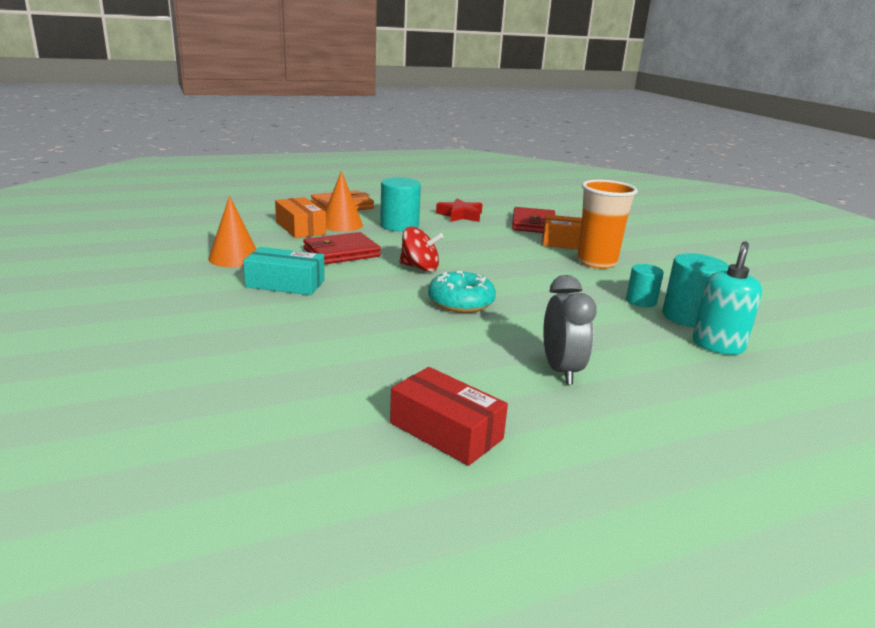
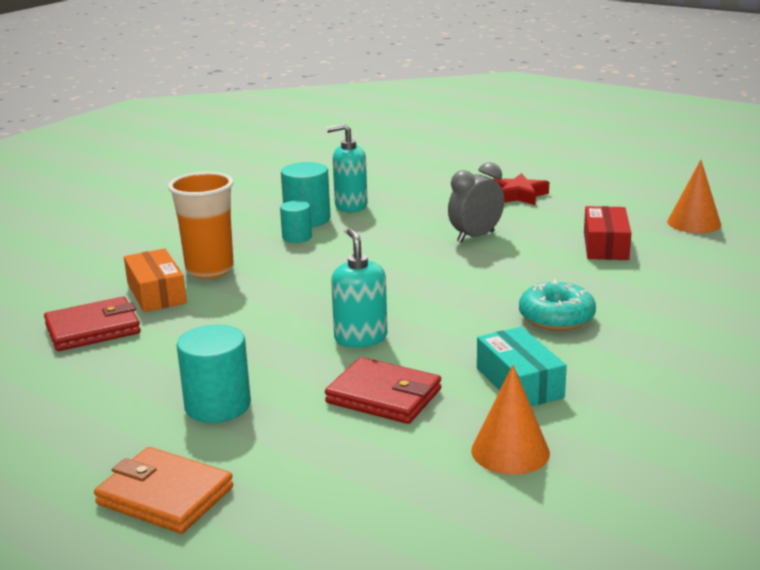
camera: 120 degrees left, 0 degrees up
orange box [275,197,326,238] -> none
orange cone [325,171,363,232] -> orange cone moved to [667,160,721,233]
red spinning top [399,226,443,272] -> turquoise soap dispenser [331,228,387,348]
turquoise donut [428,271,496,313] -> turquoise donut moved to [519,279,596,331]
red star [436,199,482,222] -> red star moved to [494,173,549,205]

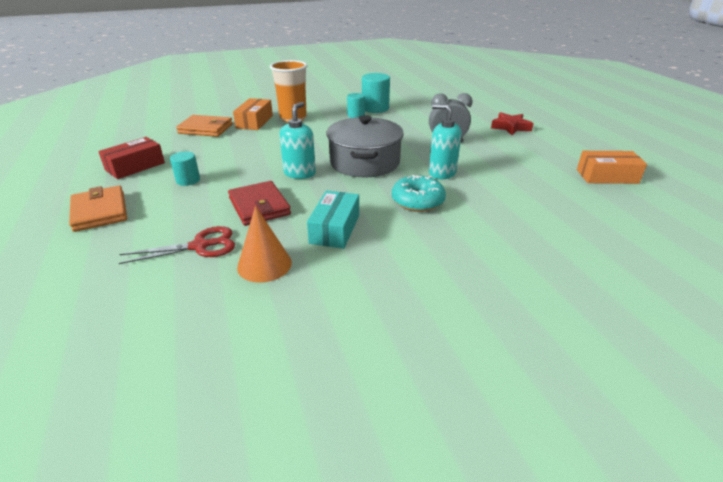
camera: 35 degrees right, 10 degrees up
red wallet [44,296,141,351] -> orange wallet [176,115,233,137]
turquoise cylinder [177,325,251,423] -> turquoise cylinder [170,151,200,186], size x0.62
turquoise soap dispenser [327,124,368,212] -> turquoise soap dispenser moved to [429,104,461,179]
red box [584,206,631,260] -> red box moved to [98,137,165,179]
orange cone [667,160,721,233] -> orange box [577,151,647,184]
none -> red scissors [119,226,235,264]
none -> grey pot [326,115,404,177]

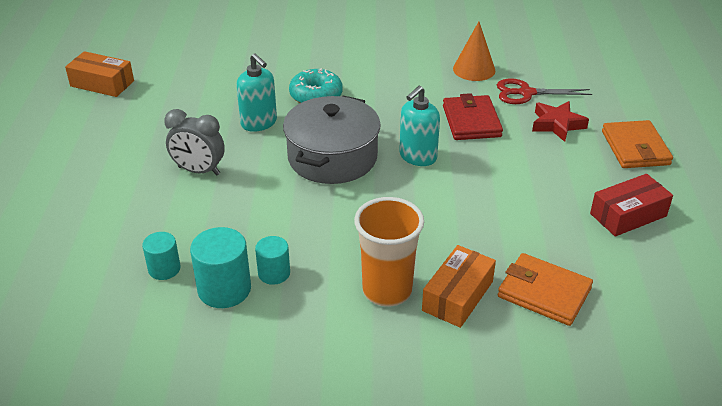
camera: 160 degrees left, 5 degrees up
turquoise cylinder [170,151,200,186] -> turquoise cylinder moved to [142,232,180,280]
turquoise box [307,190,359,249] -> none
red star [491,112,534,135] -> red star moved to [532,101,589,142]

